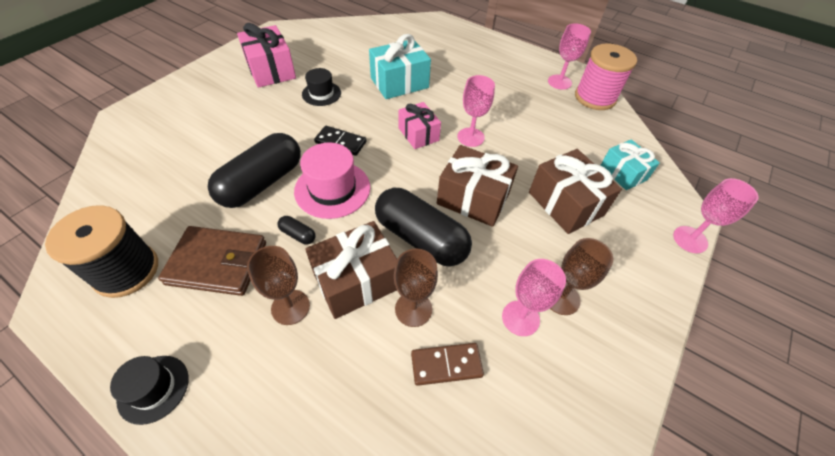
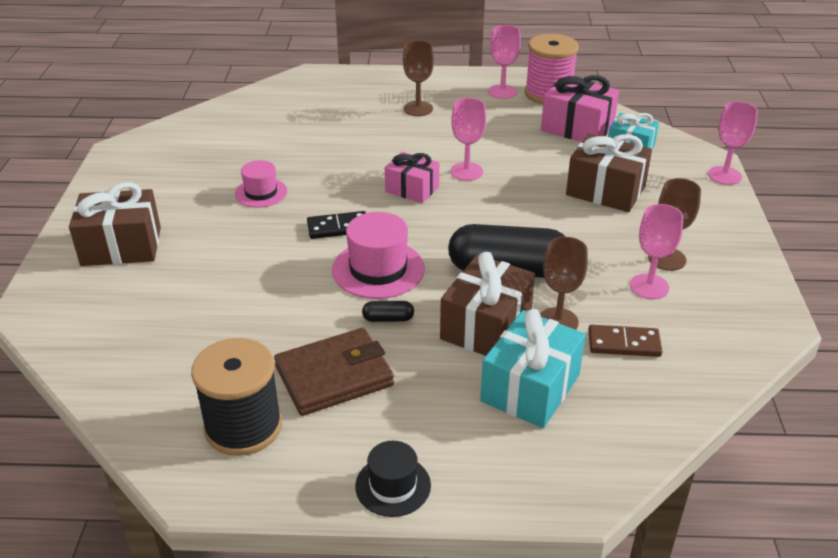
camera: 30 degrees left, 15 degrees down
black capsule [208,133,301,208] -> none
pink gift [237,23,296,88] -> pink gift moved to [541,75,619,142]
brown goblet [247,246,310,325] -> brown goblet moved to [403,40,434,116]
black hat [302,68,341,106] -> pink hat [235,160,287,208]
turquoise gift [369,34,431,99] -> turquoise gift moved to [480,309,586,428]
brown domino [411,343,484,386] -> brown domino turned 45 degrees clockwise [588,325,662,357]
brown gift [437,145,518,227] -> brown gift moved to [69,182,161,266]

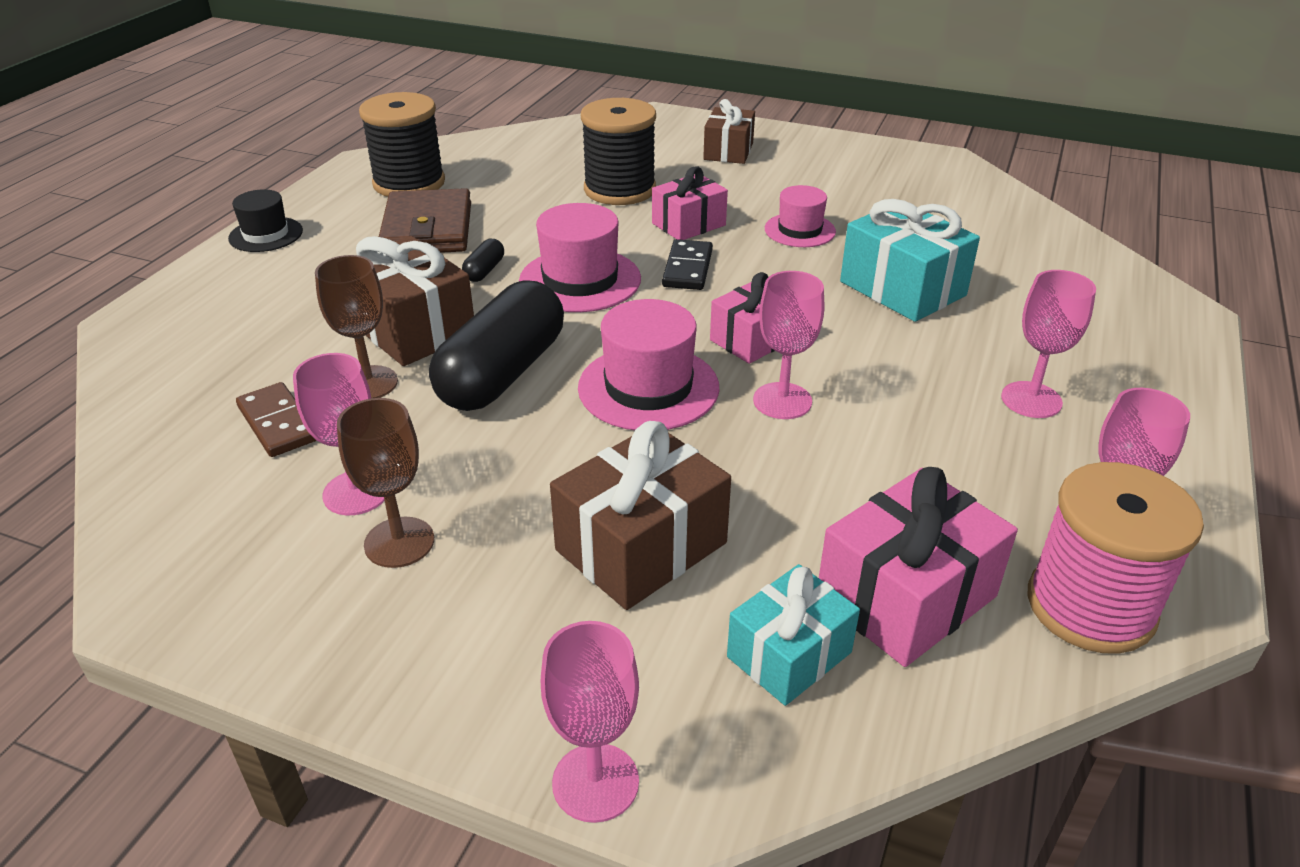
camera: 110 degrees right, 0 degrees up
brown gift [69,182,161,266] -> brown gift [703,99,755,164], size x0.66
brown goblet [403,40,434,116] -> pink goblet [1001,270,1096,418]
turquoise gift [480,309,586,428] -> turquoise gift moved to [840,199,980,322]
brown domino [588,325,662,357] -> brown domino turned 60 degrees counterclockwise [236,382,317,457]
none -> pink hat [578,299,719,430]
none -> black spool [581,98,656,205]
none -> pink gift [652,166,728,240]

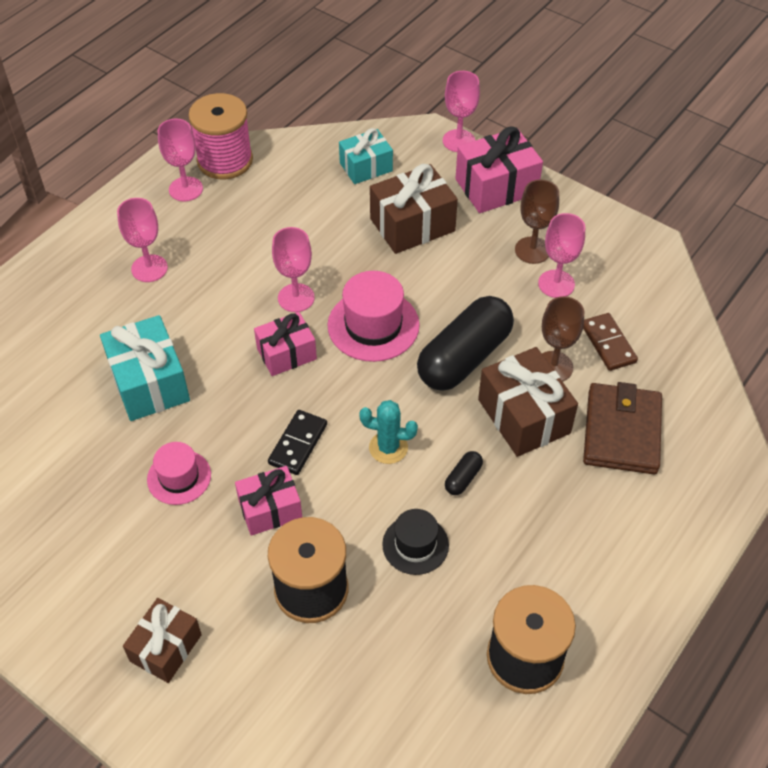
camera: 165 degrees left, 15 degrees up
black hat [228,189,303,252] -> black hat moved to [382,509,449,575]
brown wallet [379,188,471,253] -> brown wallet moved to [583,382,662,474]
pink hat [519,203,641,312] -> turquoise cactus [359,400,418,464]
pink gift [819,467,1018,667] -> pink gift moved to [455,126,543,213]

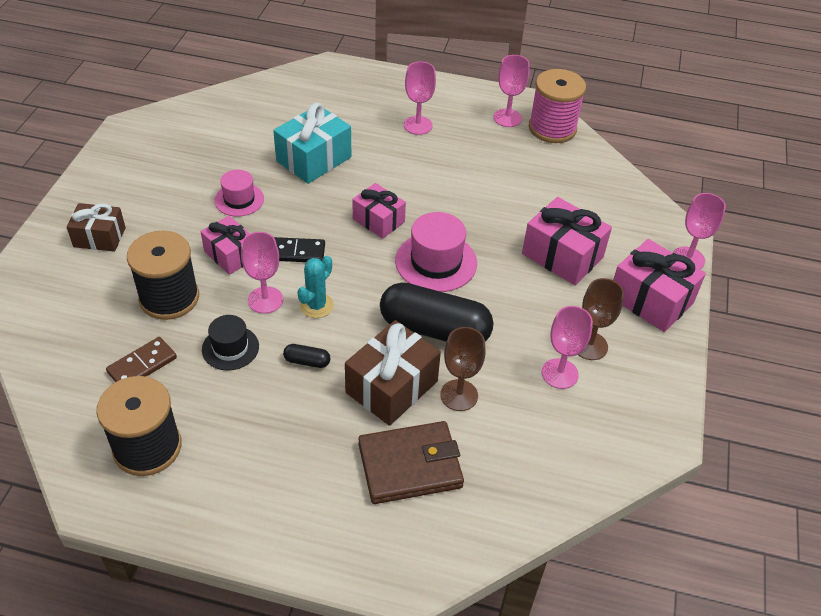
camera: 65 degrees right, 5 degrees down
pink goblet [272,227,315,312] -> pink goblet moved to [241,232,283,314]
turquoise gift [339,128,393,184] -> none
turquoise cactus [359,400,418,464] -> turquoise cactus turned 45 degrees clockwise [297,256,334,318]
brown gift [370,164,458,254] -> pink gift [522,197,612,285]
brown domino [583,313,638,371] -> brown domino moved to [106,337,177,382]

